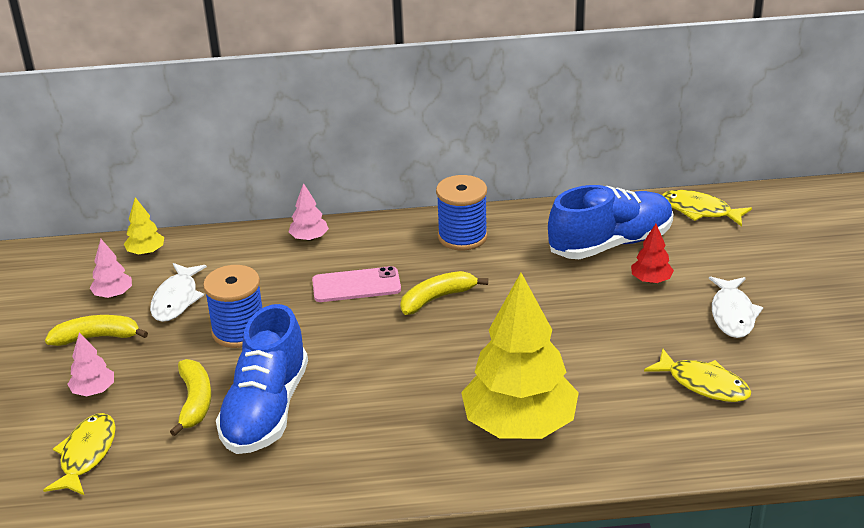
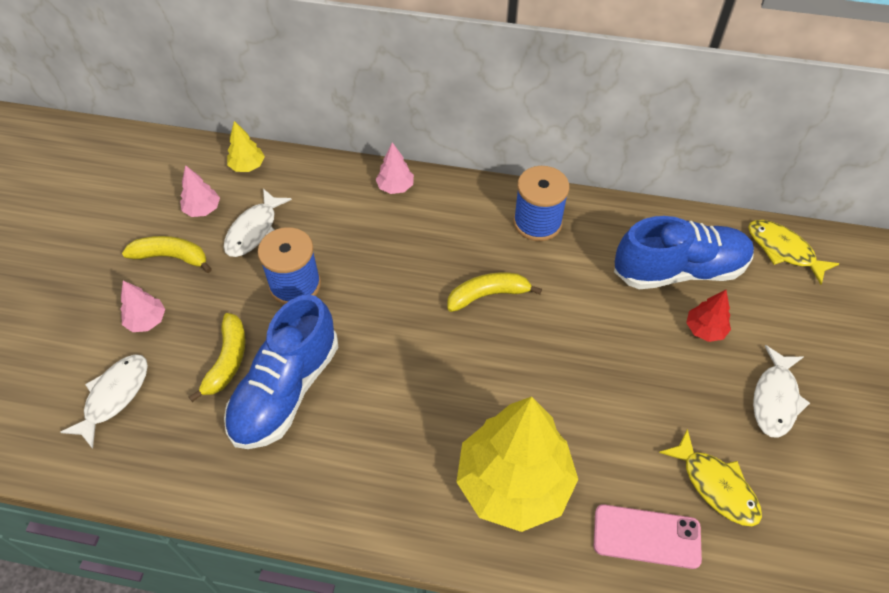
camera: 15 degrees right, 20 degrees up
yellow fish [43,413,116,496] -> white fish [60,354,148,449]
pink phone [312,266,401,302] -> pink phone moved to [594,504,702,569]

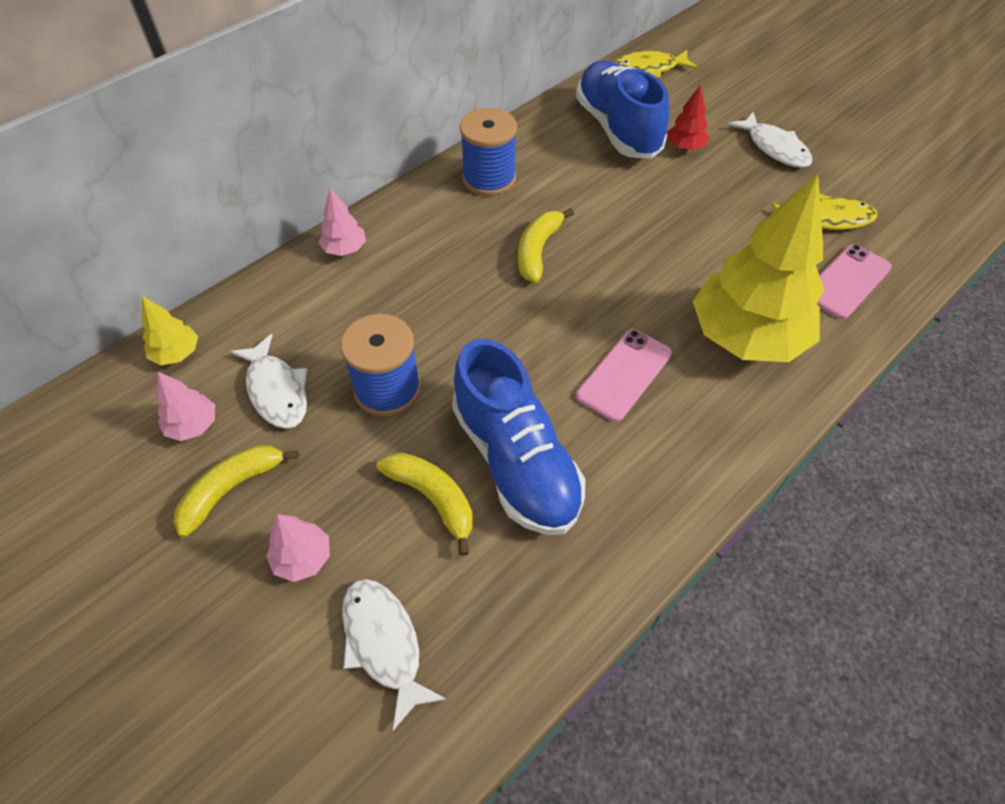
camera: 55 degrees left, 0 degrees up
blue shoe [614,216,754,289] -> blue shoe turned 45 degrees counterclockwise [576,61,670,159]
none -> pink phone [576,329,672,422]

